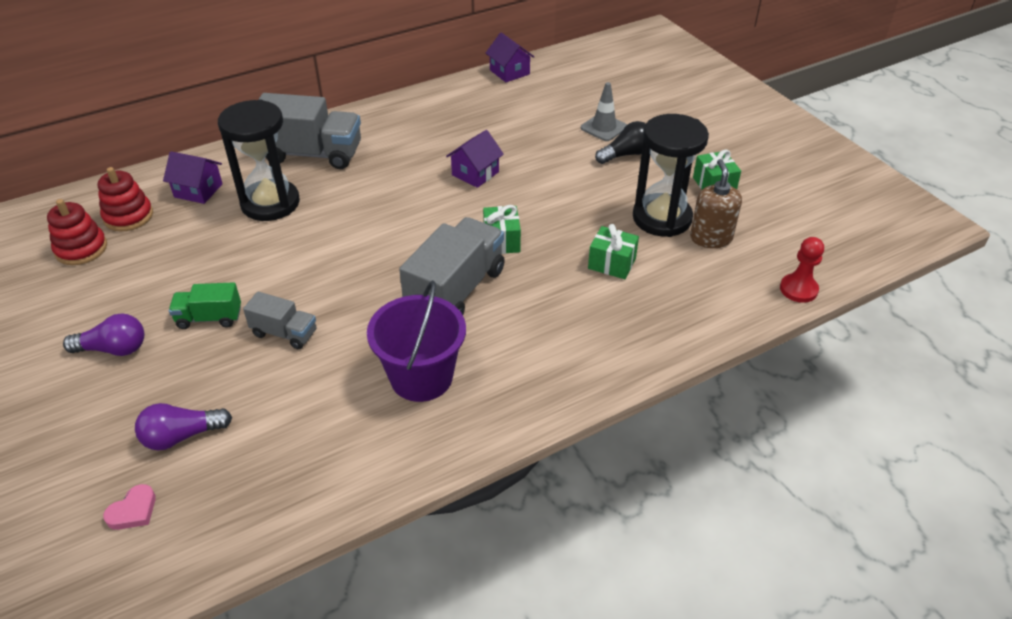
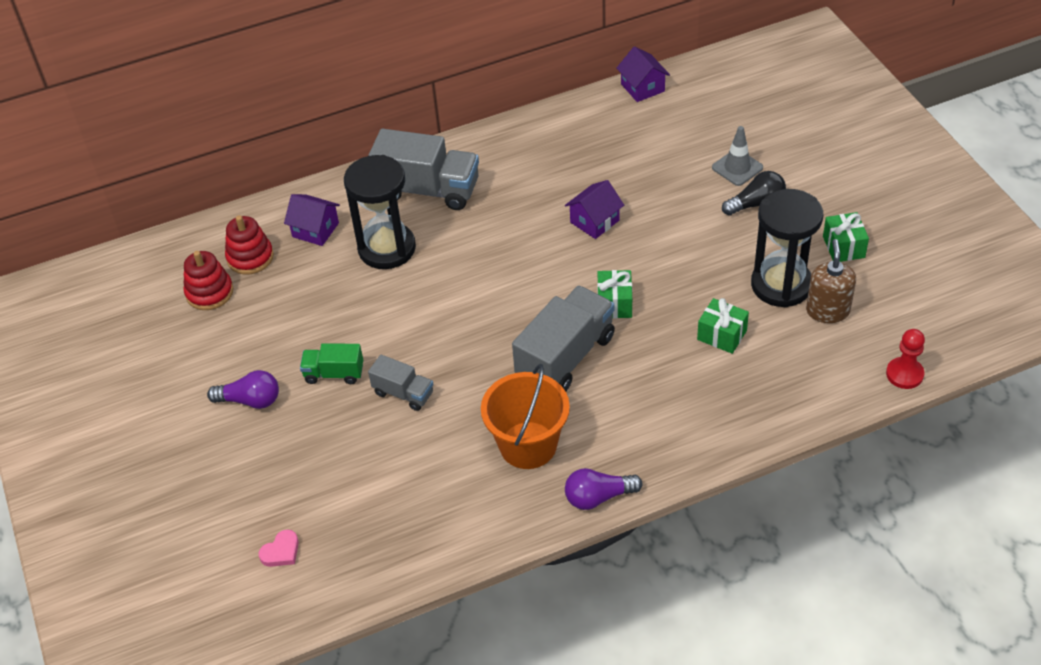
camera: 10 degrees right, 5 degrees up
purple light bulb [135,403,232,450] -> purple light bulb moved to [565,468,643,510]
purple bucket [367,280,466,402] -> orange bucket [481,364,570,469]

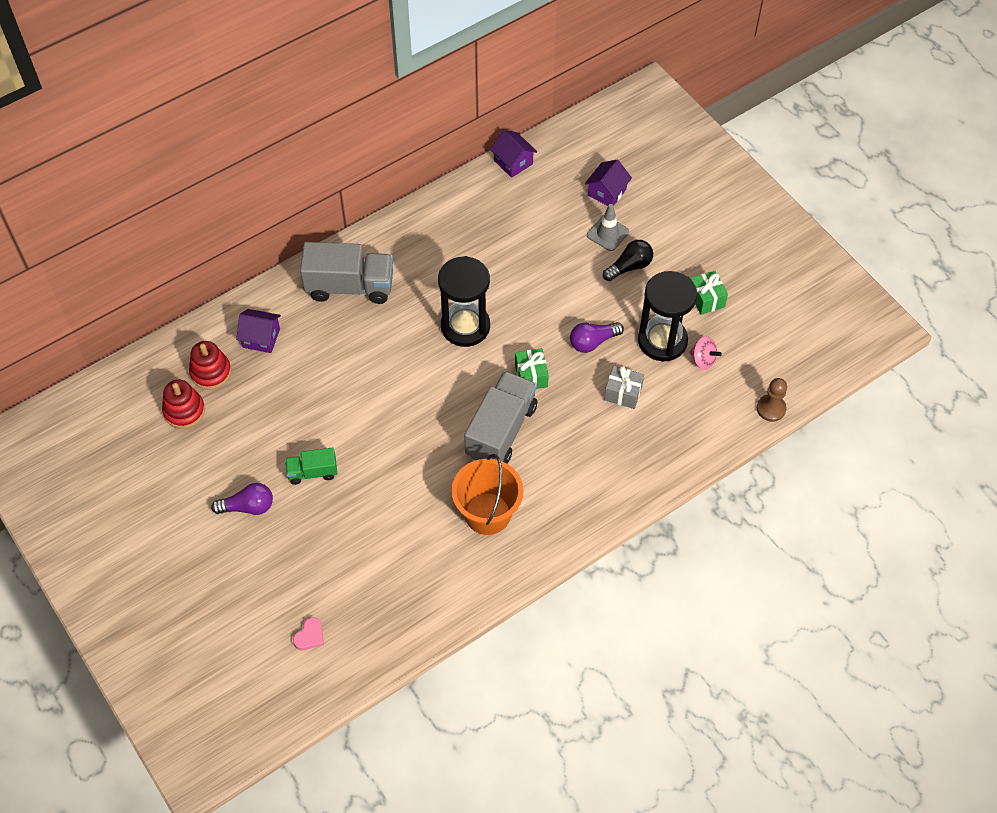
camera: 15 degrees left, 10 degrees up
black hourglass [344,155,416,269] -> black hourglass moved to [438,256,490,347]
grey truck [368,355,433,411] -> none
purple house [565,180,624,239] -> purple house moved to [585,159,632,206]
purple light bulb [565,468,643,510] -> purple light bulb moved to [570,322,624,353]
green gift [697,298,749,354] -> grey gift [604,366,644,409]
brown soap dispenser [806,239,856,323] -> pink spinning top [689,336,722,370]
red pawn [886,329,925,389] -> brown pawn [757,378,787,422]

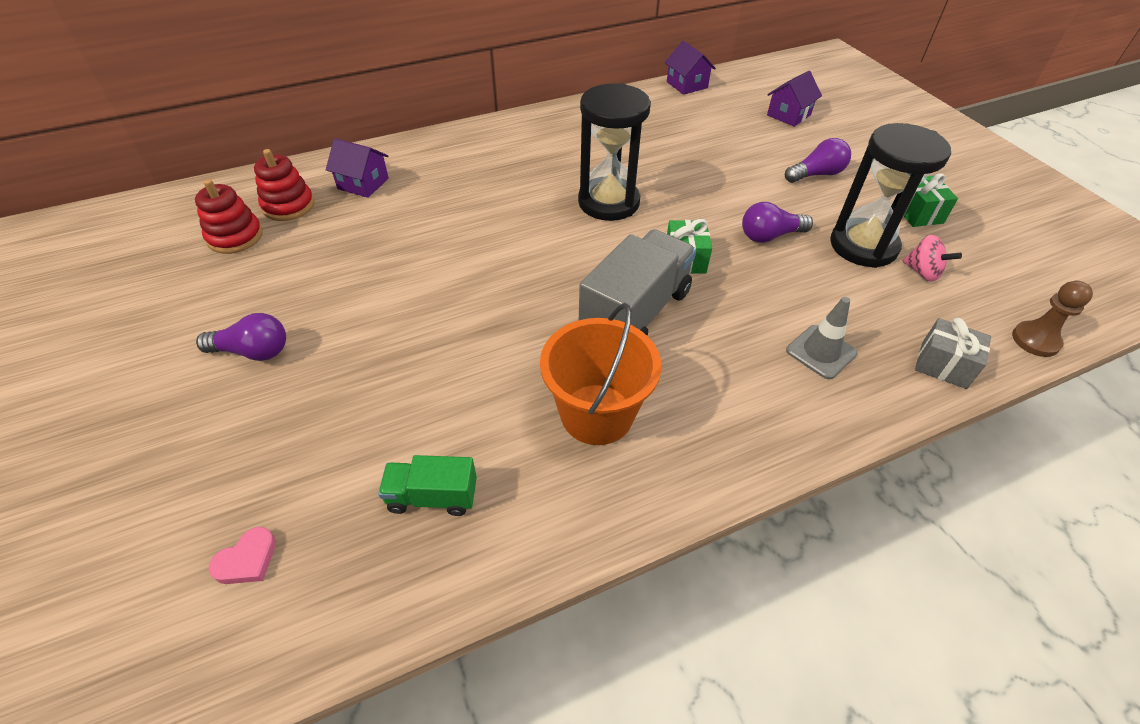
camera: 10 degrees right, 10 degrees down
green truck [285,448,337,485] -> green truck moved to [378,455,477,516]
grey truck [300,242,393,304] -> none
grey traffic cone [587,204,629,251] -> grey traffic cone moved to [786,297,857,379]
black light bulb [603,240,653,281] -> purple light bulb [785,138,851,183]
grey gift [604,366,644,409] -> grey gift moved to [915,318,991,389]

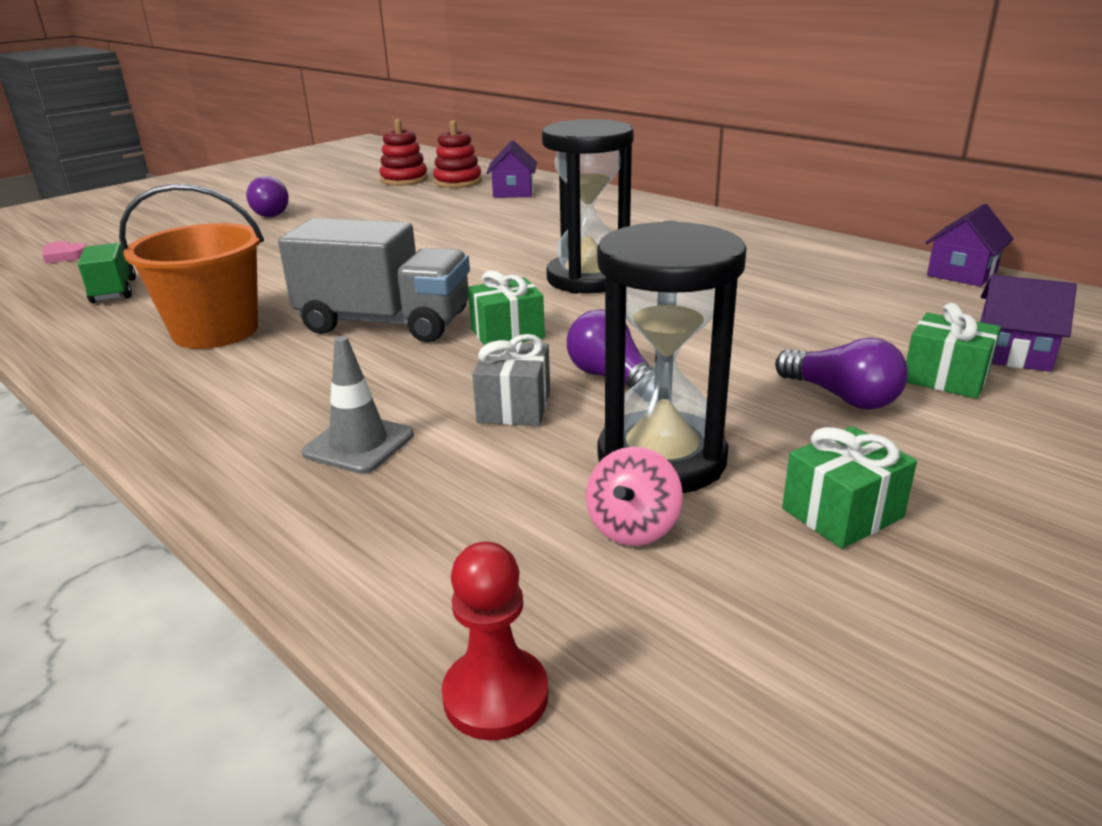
camera: 70 degrees right, 20 degrees down
grey gift [915,318,991,389] -> grey gift moved to [472,334,550,426]
brown pawn [1012,281,1093,357] -> red pawn [442,542,548,740]
none -> green gift [906,303,1001,399]

